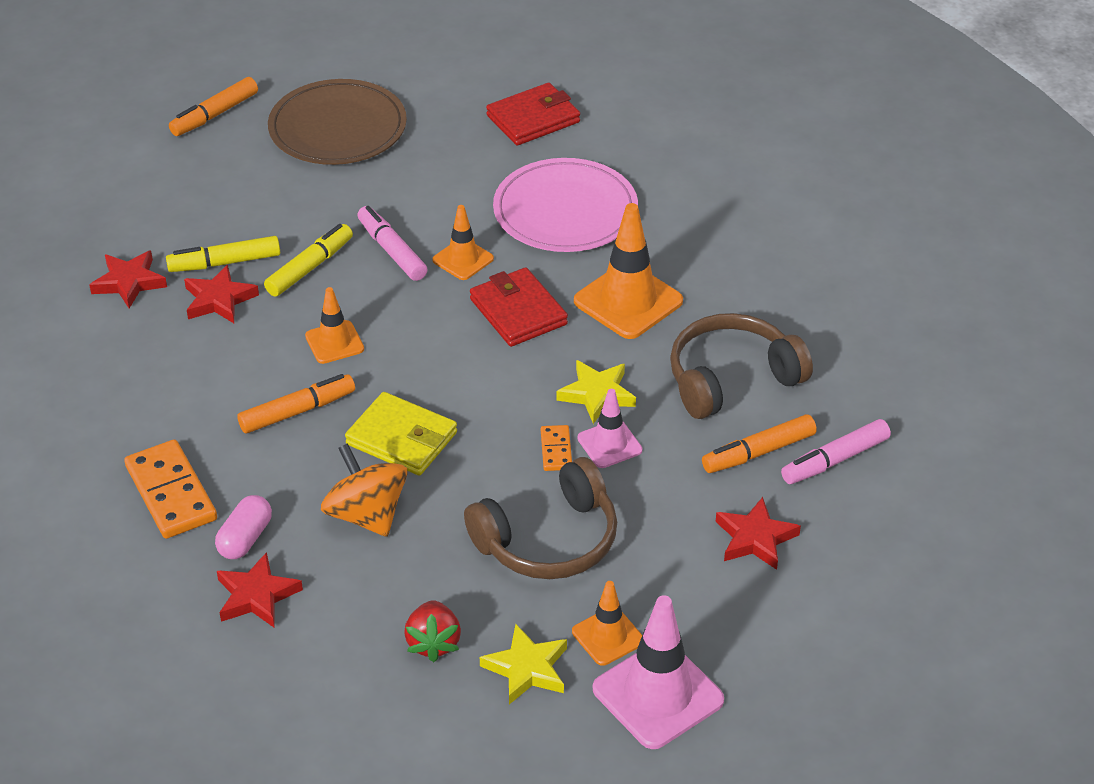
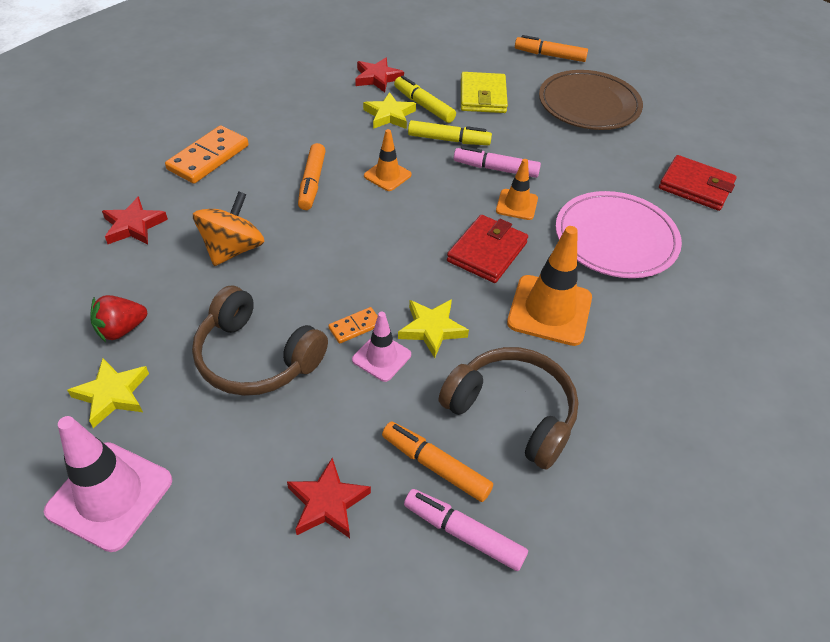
camera: 60 degrees right, 5 degrees up
red star [184,265,259,323] -> yellow star [363,92,416,129]
pink capsule [215,495,272,559] -> none
orange marker [237,374,355,434] -> orange marker turned 60 degrees clockwise [298,143,326,210]
yellow wallet [345,392,457,476] -> yellow wallet moved to [461,72,508,113]
pink marker [357,206,428,281] -> pink marker turned 105 degrees counterclockwise [454,146,541,178]
orange traffic cone [572,581,642,666] -> none

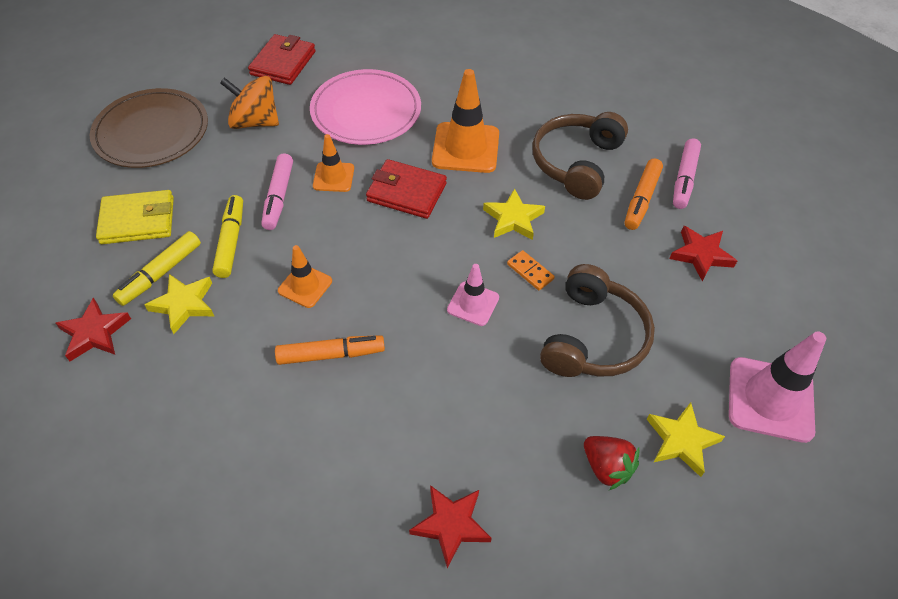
camera: 100 degrees left, 5 degrees up
orange domino [165,125,249,184] -> none
orange spinning top [193,191,264,266] -> orange spinning top moved to [220,76,279,129]
pink traffic cone [352,312,411,382] -> pink traffic cone moved to [447,264,499,326]
orange marker [515,35,588,62] -> none

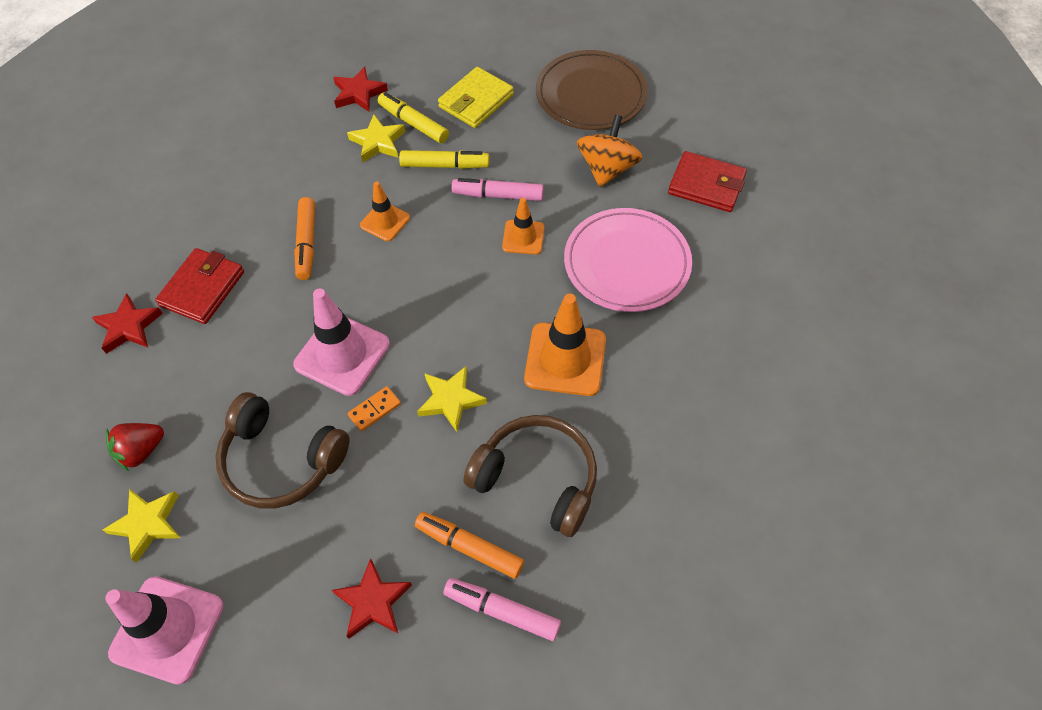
camera: 95 degrees right, 5 degrees up
yellow wallet [96,190,174,244] -> yellow wallet turned 45 degrees clockwise [438,67,514,128]
red wallet [366,159,447,219] -> red wallet moved to [155,248,244,324]
pink traffic cone [447,264,499,326] -> pink traffic cone [293,289,390,396], size x1.75

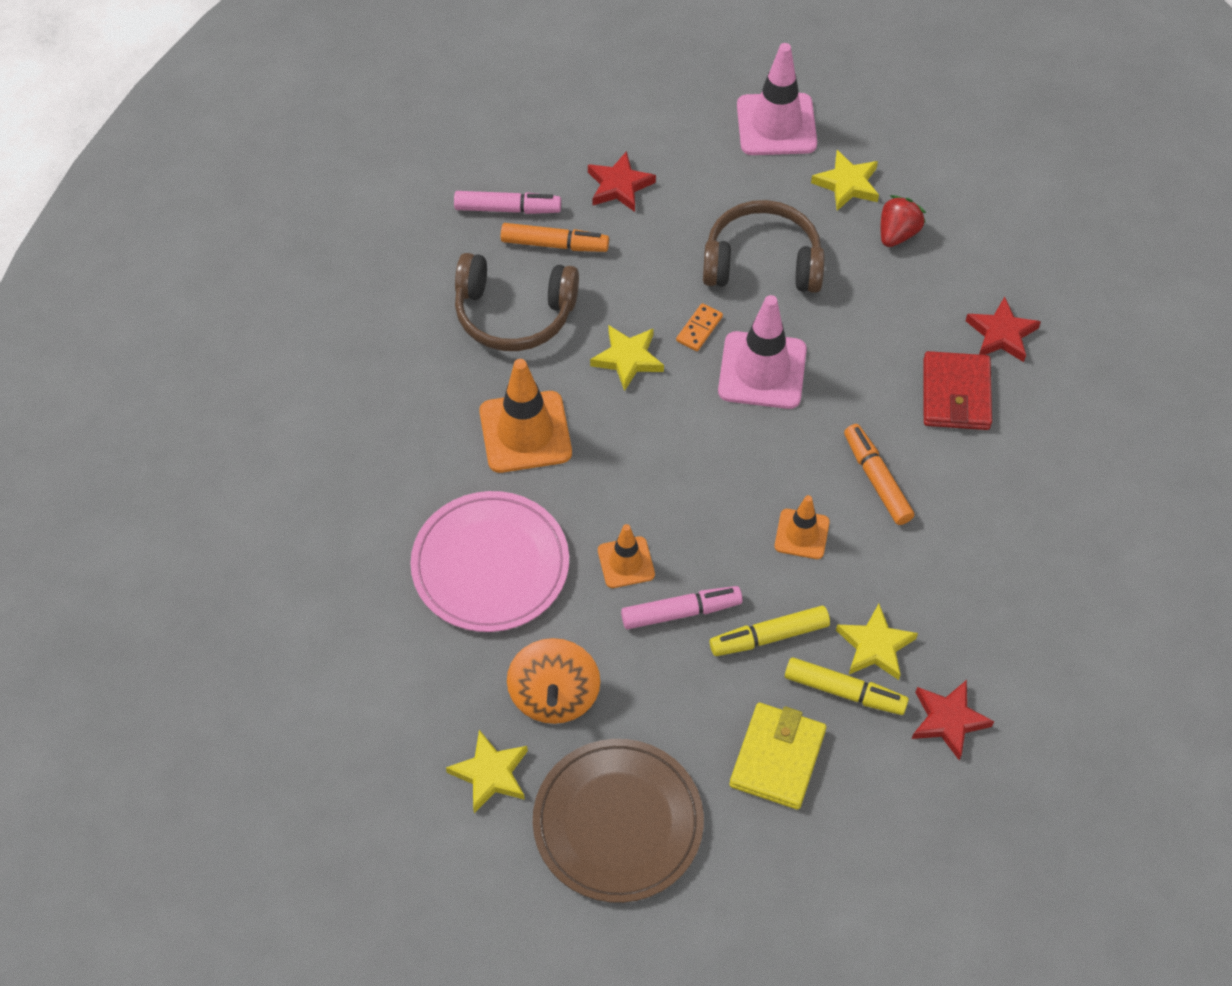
camera: 160 degrees right, 0 degrees up
red wallet [668,151,747,212] -> none
none -> yellow star [446,730,528,813]

